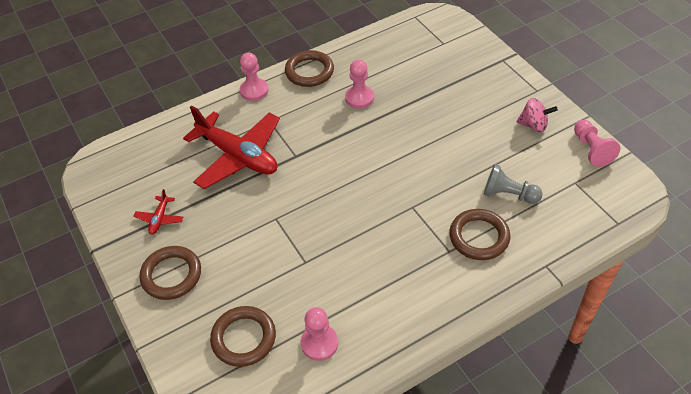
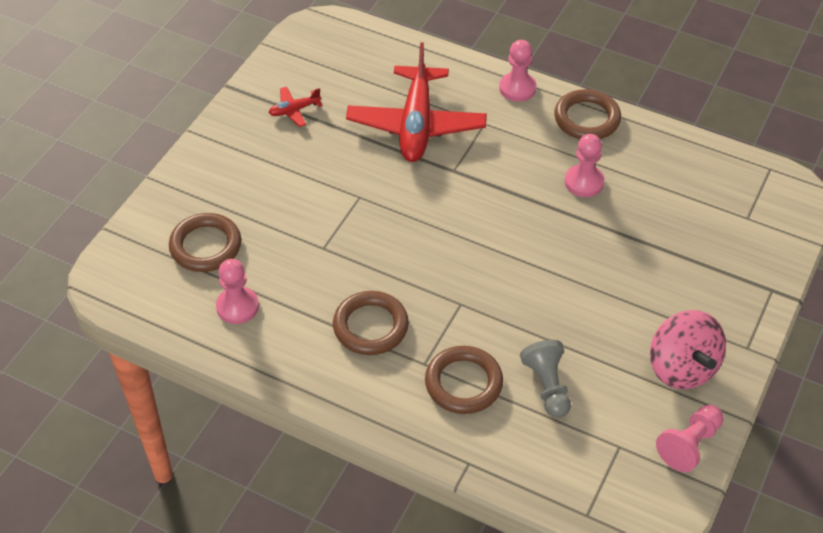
camera: 55 degrees right, 0 degrees up
brown ring [140,246,201,300] -> brown ring moved to [333,291,409,355]
pink spinning top [516,98,558,132] -> pink spinning top [650,310,726,389], size x1.58

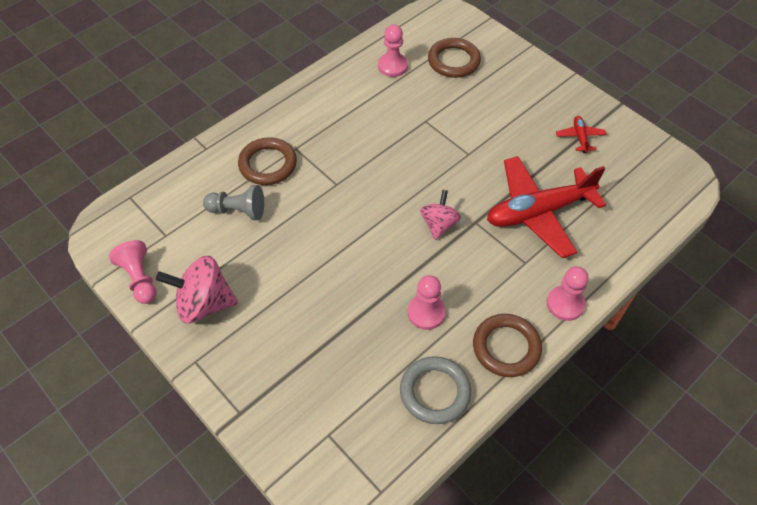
camera: 110 degrees right, 5 degrees up
brown ring [333,291,409,355] -> none
red plane [346,42,487,162] -> red plane turned 45 degrees counterclockwise [487,156,606,258]
none -> grey ring [400,356,471,424]
none -> pink spinning top [420,190,461,240]

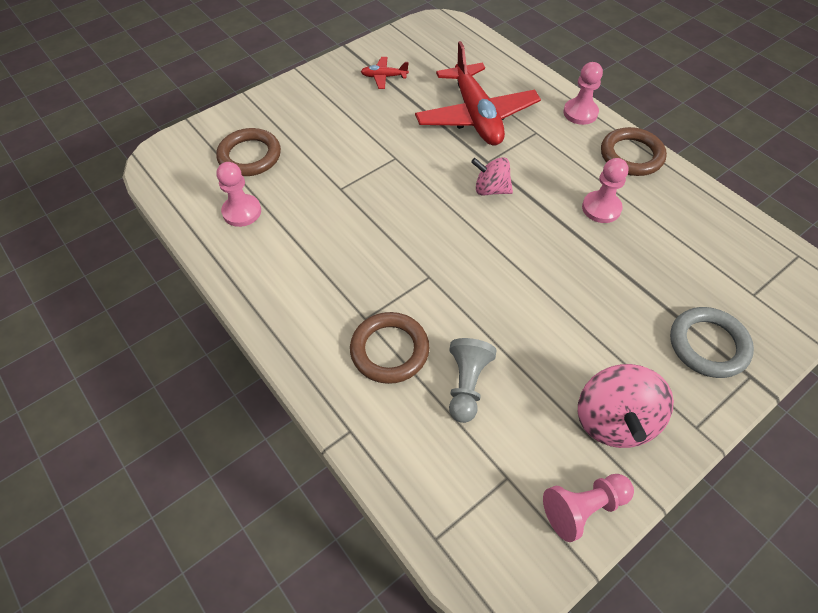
camera: 85 degrees left, 0 degrees up
grey ring [400,356,471,424] -> grey ring moved to [670,307,754,378]

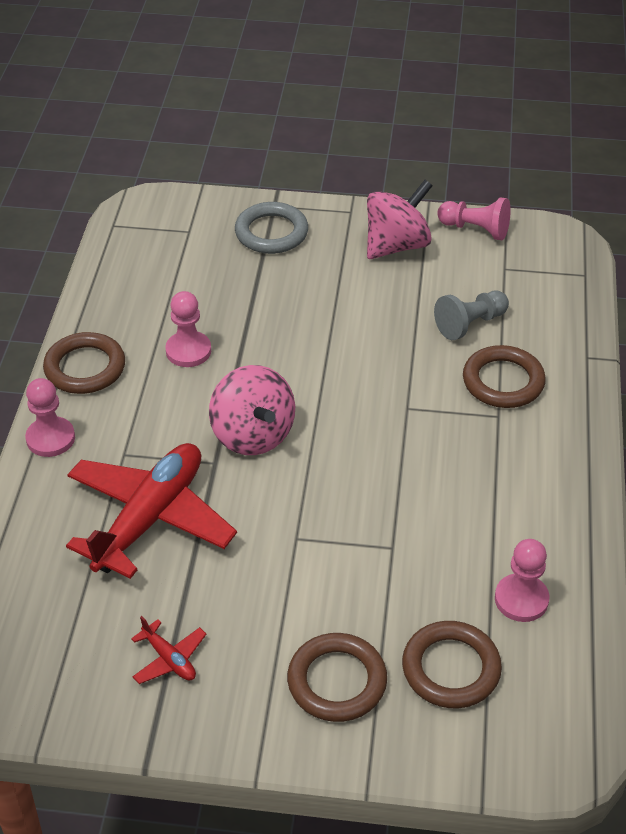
camera: 135 degrees left, 10 degrees down
pink spinning top [471,157,513,196] -> pink spinning top [209,365,295,455], size x1.58
none -> brown ring [287,633,387,722]

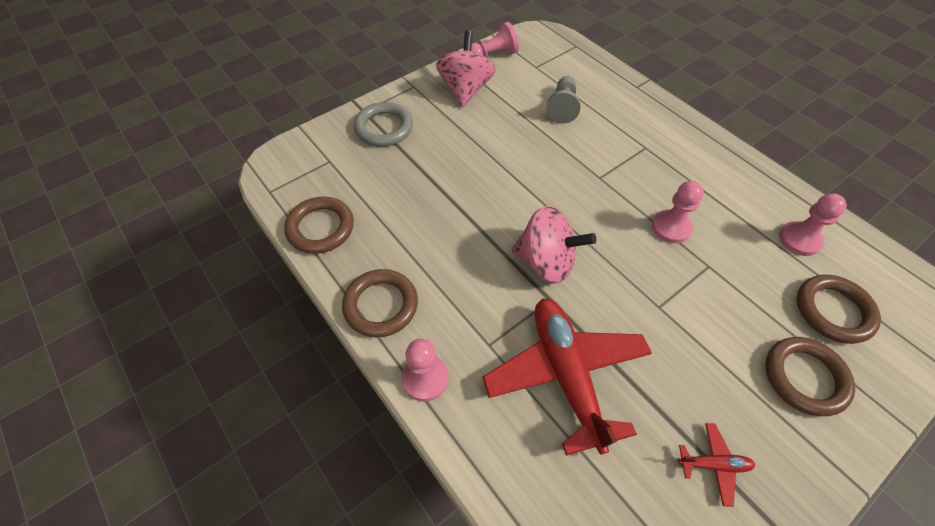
camera: 45 degrees left, 10 degrees up
pink pawn [165,291,211,367] -> pink pawn moved to [652,181,704,243]
brown ring [463,345,546,408] -> brown ring moved to [284,197,354,254]

